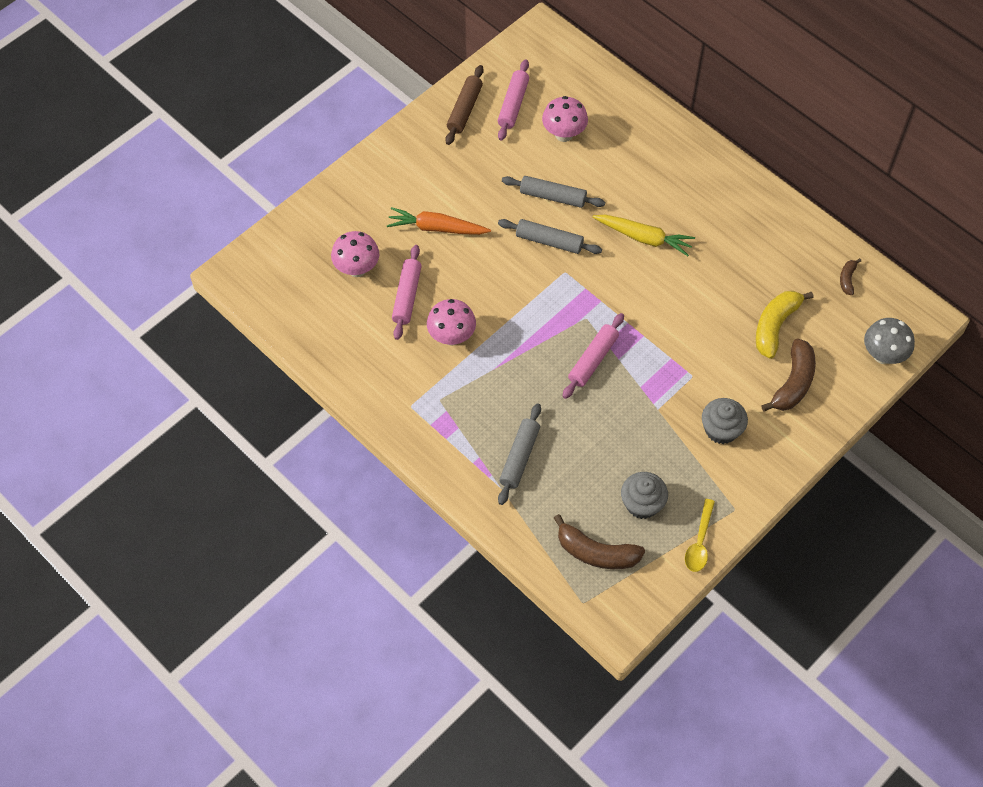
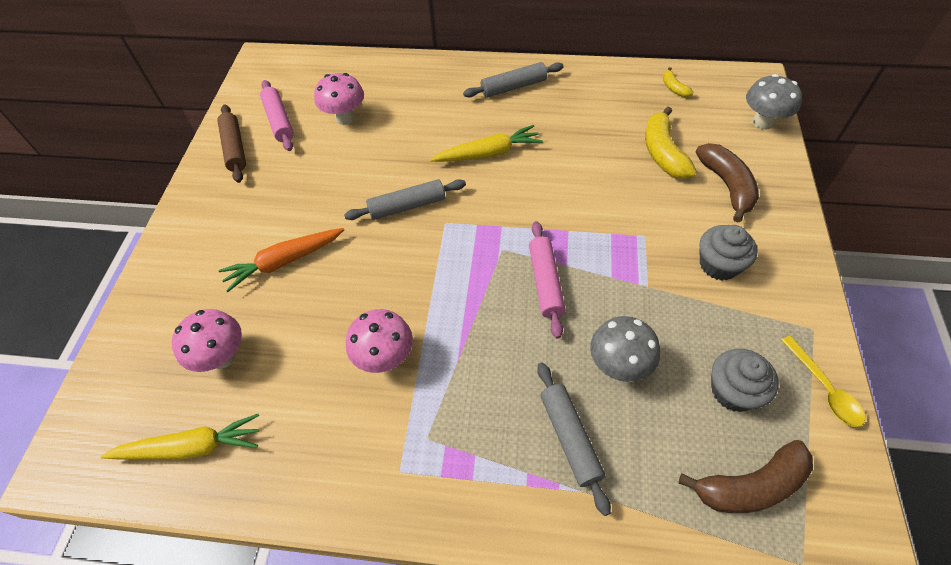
camera: 35 degrees left, 5 degrees down
pink rolling pin [392,245,421,340] -> none
grey rolling pin [502,176,605,208] -> grey rolling pin moved to [463,62,564,98]
brown banana [840,258,861,295] -> yellow banana [663,67,694,97]
none -> yellow carrot [101,414,259,460]
none -> grey mushroom [590,316,660,382]

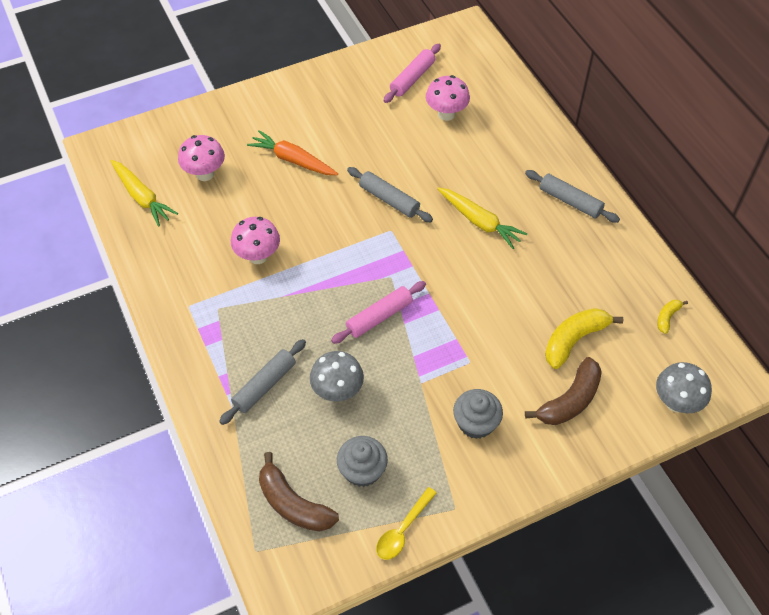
camera: 55 degrees right, 0 degrees up
brown rolling pin [217,104,246,183] -> none

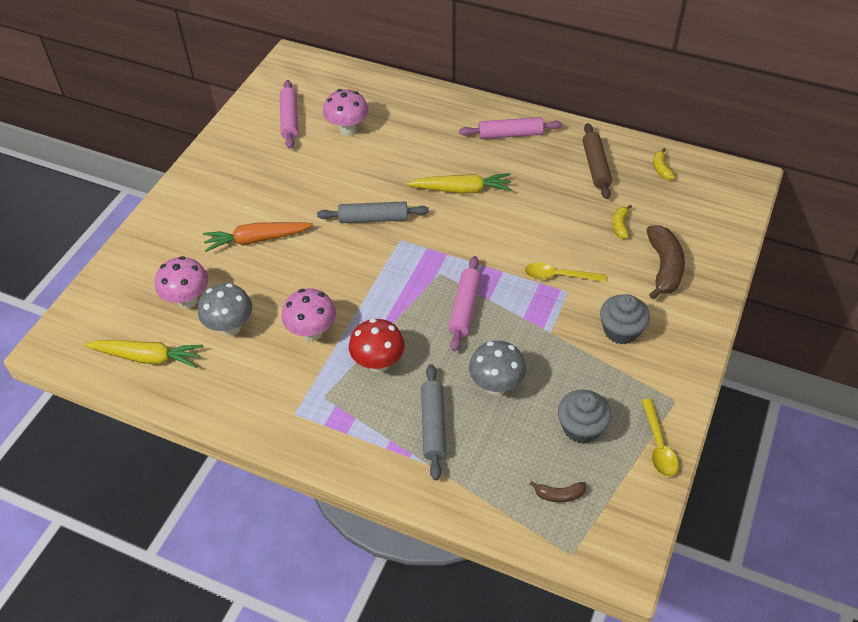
camera: 40 degrees left, 5 degrees down
brown banana [259,452,339,532] -> brown banana [529,481,586,502], size x0.51
grey rolling pin [525,170,620,223] -> pink rolling pin [459,117,562,139]
yellow banana [545,308,623,369] -> yellow banana [613,205,632,239], size x0.51
grey mushroom [656,362,712,413] -> grey mushroom moved to [198,283,252,336]
none -> red mushroom [349,318,405,372]
none -> yellow spoon [525,262,606,282]
none -> brown rolling pin [583,123,612,199]

